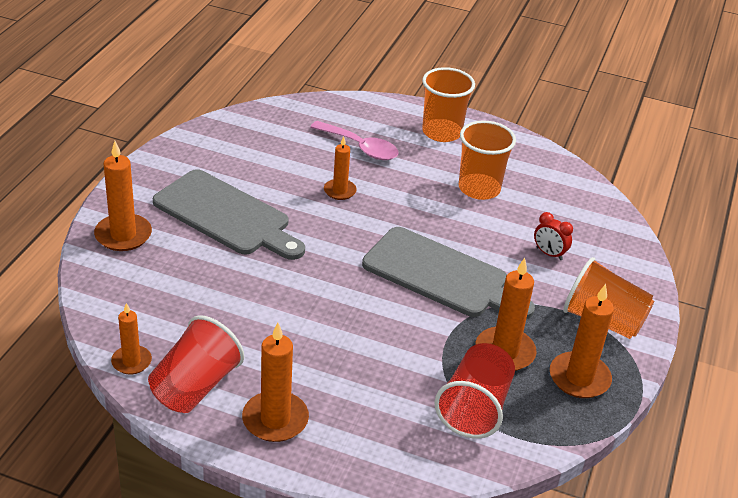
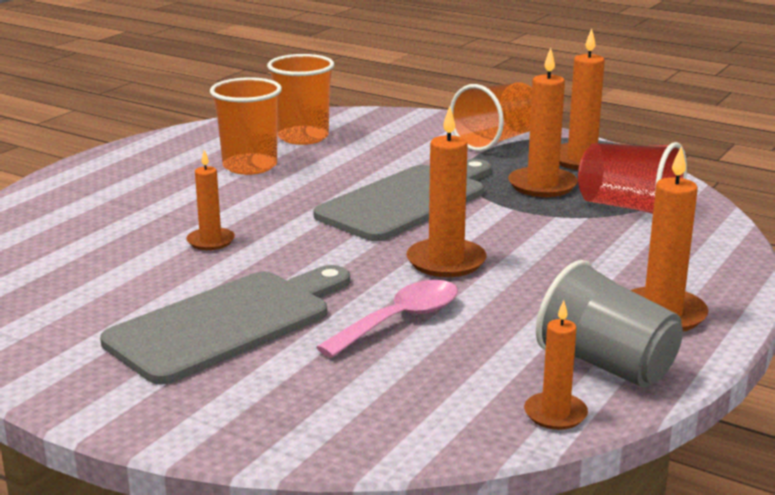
camera: 75 degrees left, 15 degrees down
orange candle [94,141,152,251] -> orange candle moved to [406,106,486,277]
red cup [148,315,244,413] -> grey cup [536,260,683,388]
pink spoon [310,121,399,160] -> pink spoon moved to [316,280,458,358]
orange cup [422,67,475,142] -> orange cup moved to [267,54,334,145]
red clock [534,212,573,260] -> none

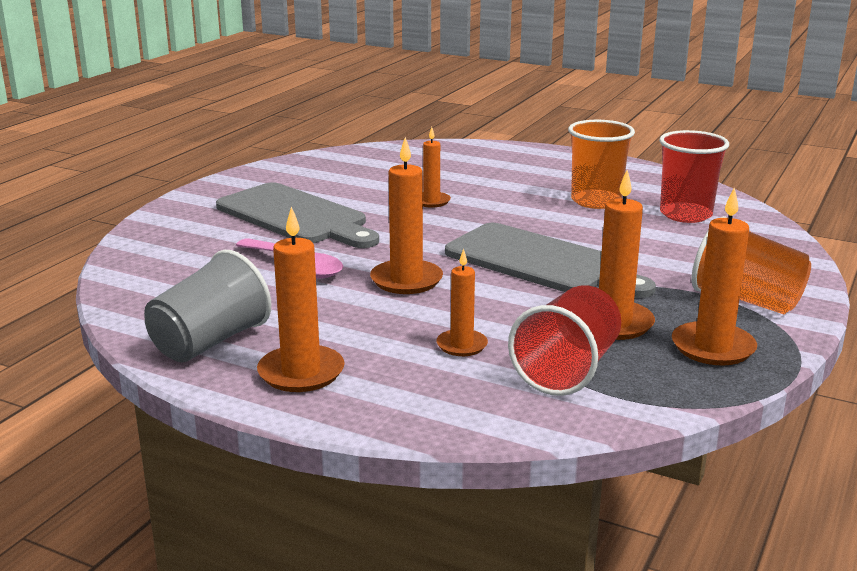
camera: 85 degrees right, 0 degrees up
orange cup [267,54,334,145] -> red cup [659,130,729,223]
orange candle [524,300,588,430] -> orange candle moved to [436,249,488,356]

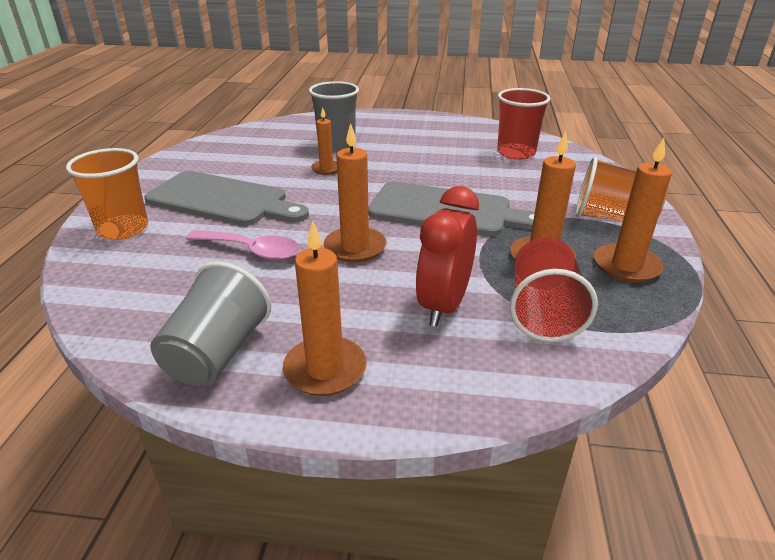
camera: 20 degrees left, 10 degrees up
orange candle [436,249,488,356] -> red clock [416,186,479,327]
orange cup [568,120,635,209] -> orange cup moved to [66,148,148,240]
none -> grey cup [309,81,359,151]

